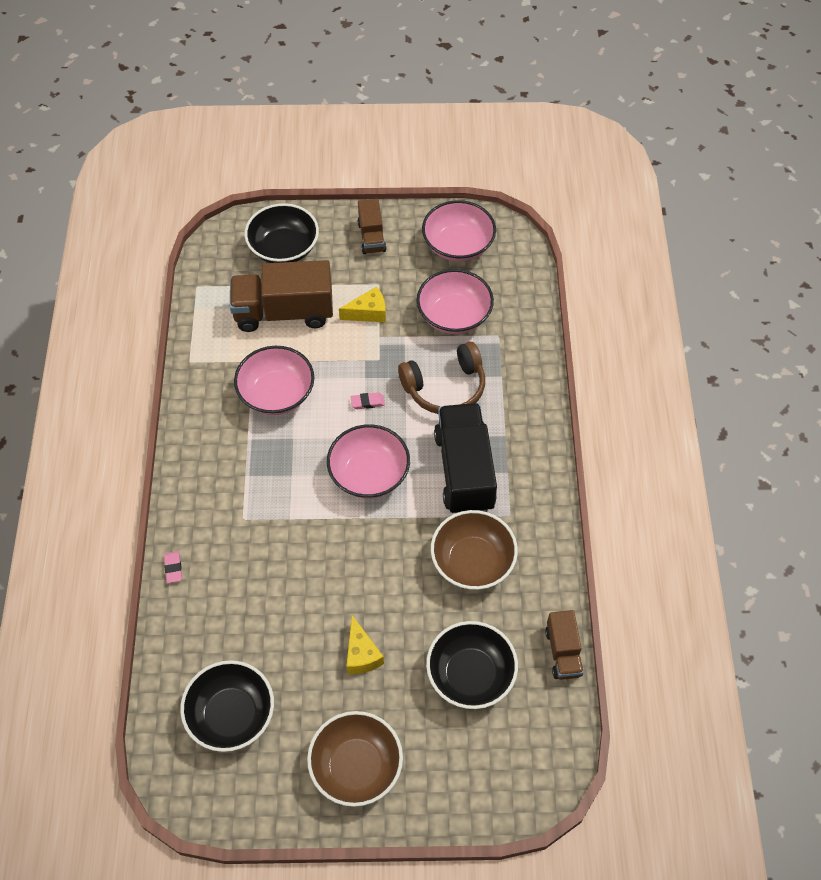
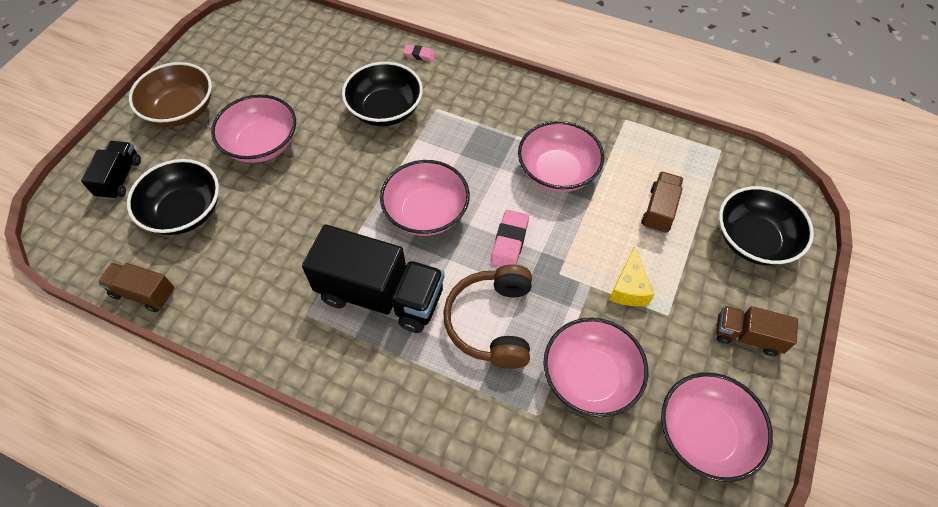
camera: 115 degrees right, 0 degrees up
black bowl [180,660,274,752] -> black bowl moved to [342,62,423,126]
brown truck [230,260,333,332] -> brown truck [641,172,683,234], size x0.53
yellow cheese [346,615,384,674] -> pink bowl [211,95,296,163]
pink eraser [350,392,385,409] -> pink eraser [490,210,529,267], size x1.64
brown bowl [431,510,518,590] -> none
none -> black truck [81,141,141,200]

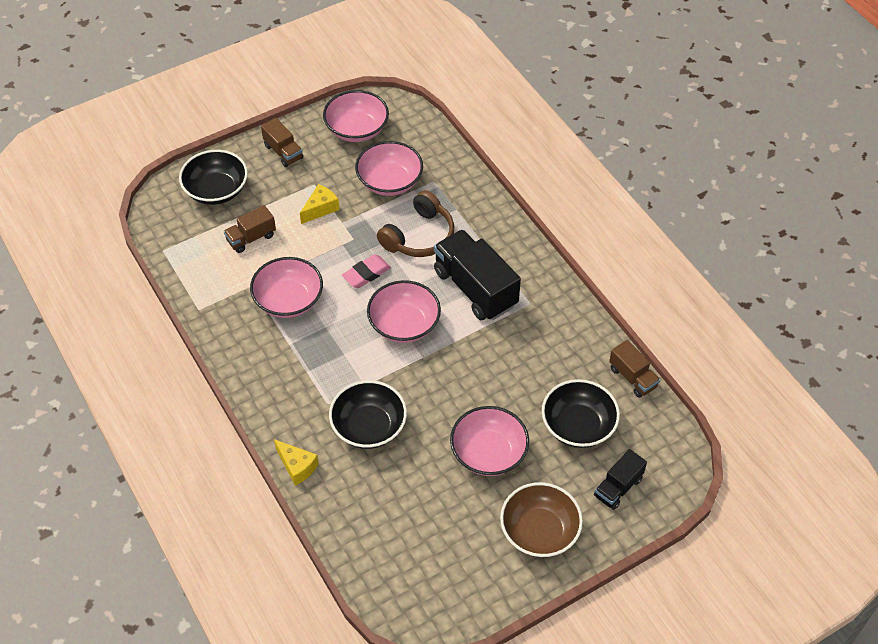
camera: 145 degrees left, 5 degrees down
pink eraser [403,44,436,62] -> yellow cheese [274,439,319,486]

